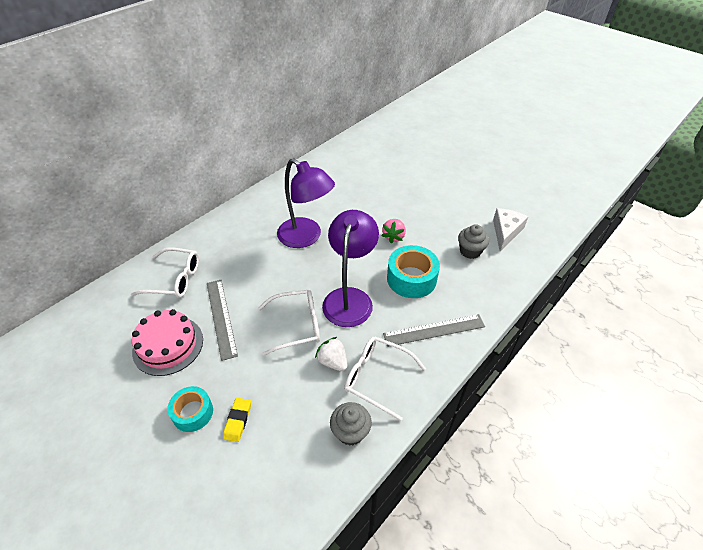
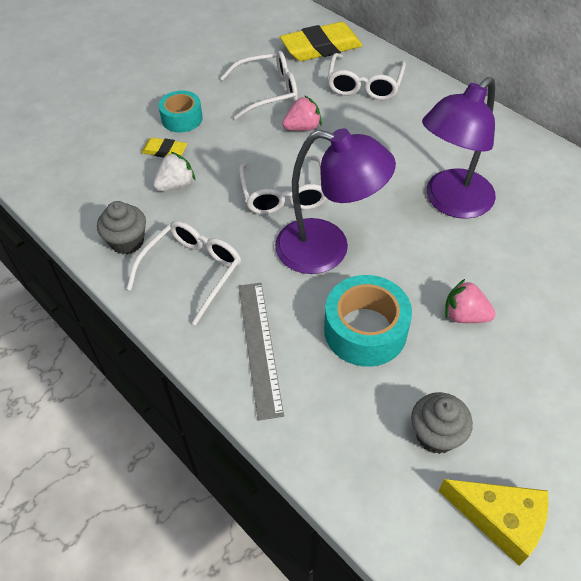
camera: 95 degrees right, 5 degrees up
pink cake [132,309,203,376] -> white glasses [220,51,298,119]
grey ruler [207,280,238,361] -> pink strawberry [282,95,322,131]
white strawberry [315,337,348,371] -> white strawberry moved to [153,152,195,191]
white cheese [493,208,528,251] -> yellow cheese [439,479,549,566]
none -> yellow eraser [280,22,363,61]

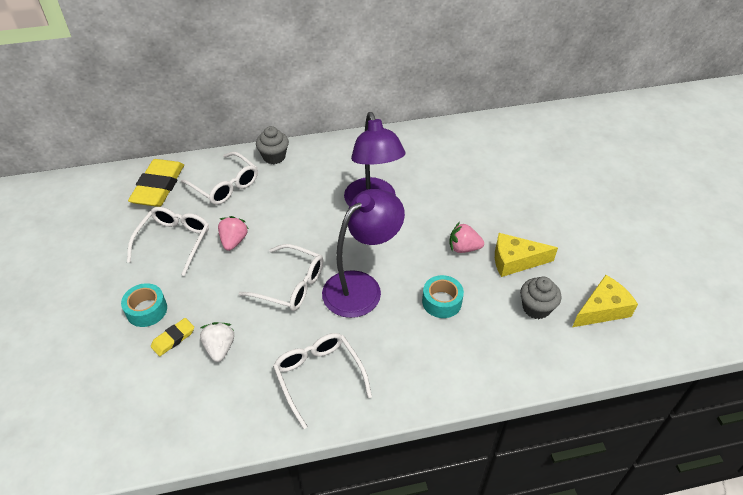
camera: 60 degrees left, 5 degrees down
grey cupcake [97,201,146,255] -> grey cupcake moved to [256,126,289,164]
grey ruler [239,283,284,421] -> none
turquoise tape [324,275,412,367] -> turquoise tape [422,275,464,318], size x0.64
pink strawberry [445,279,496,323] -> pink strawberry turned 45 degrees clockwise [450,222,484,253]
none -> yellow cheese [495,233,558,277]

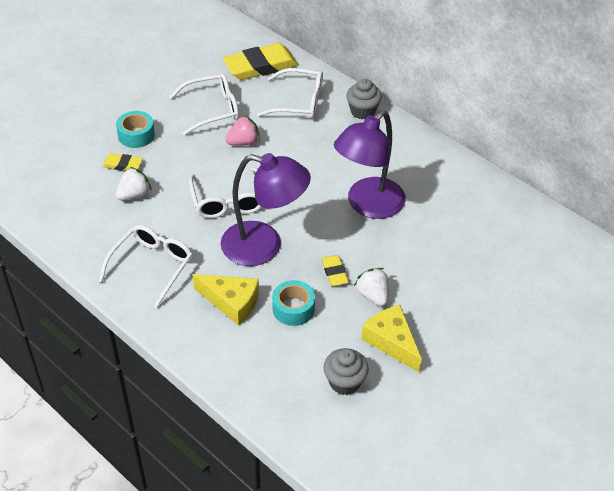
camera: 55 degrees right, 0 degrees up
white glasses [181,152,258,205] -> white glasses turned 90 degrees counterclockwise [257,68,323,119]
pink strawberry [450,222,484,253] -> white strawberry [354,268,389,306]
yellow cheese [573,275,638,327] -> yellow cheese moved to [192,274,259,326]
none -> yellow eraser [321,255,349,286]

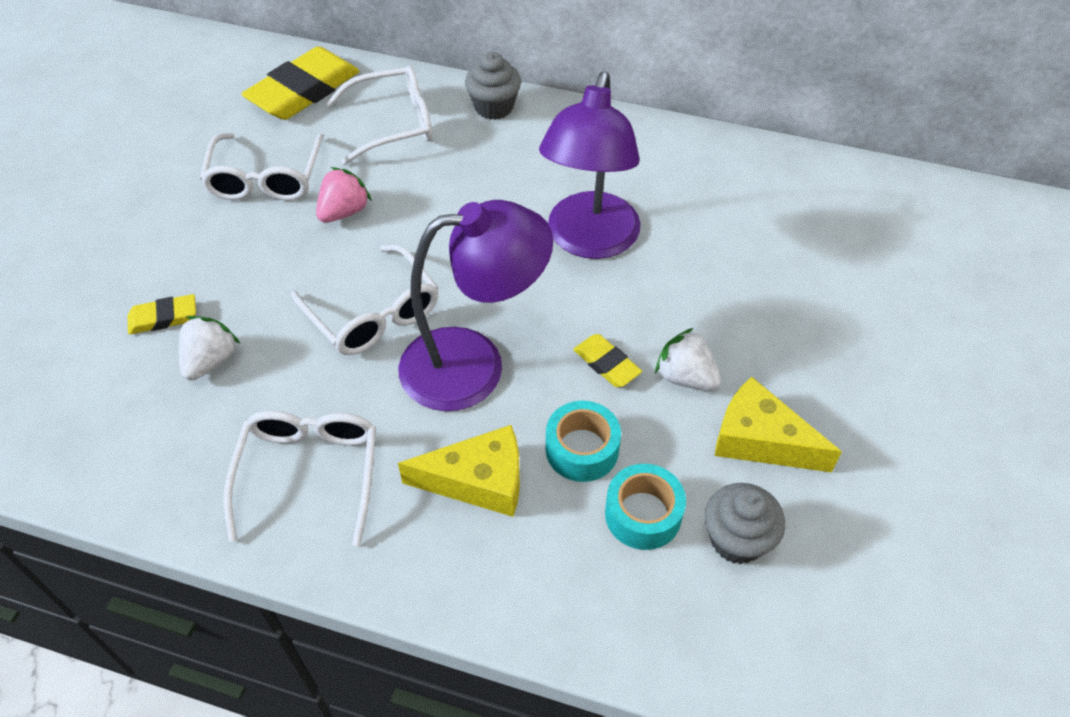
camera: 25 degrees left, 5 degrees up
turquoise tape [116,111,155,148] -> turquoise tape moved to [605,464,686,550]
white glasses [169,73,239,136] -> white glasses turned 135 degrees clockwise [200,133,324,201]

